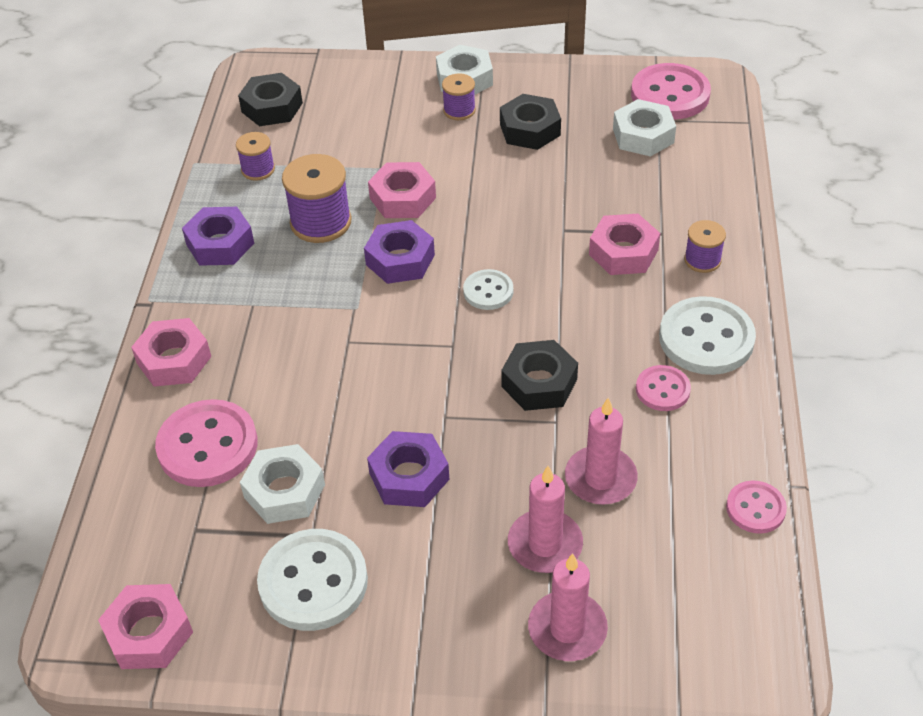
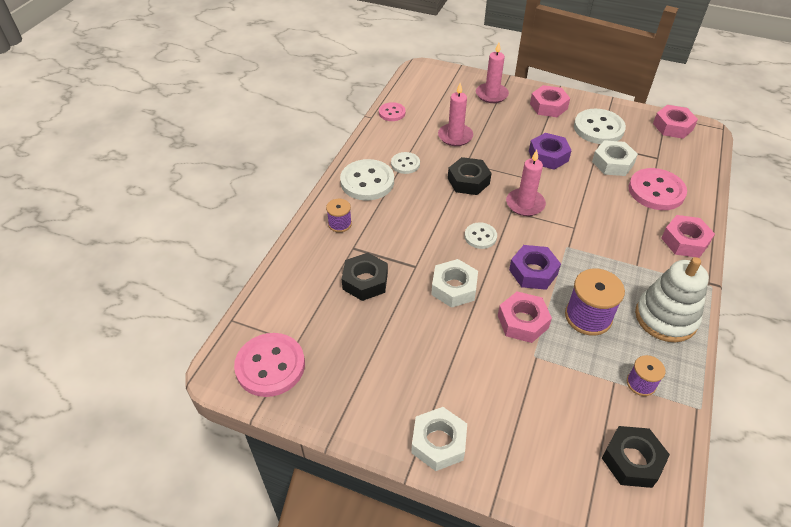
camera: 165 degrees left, 0 degrees up
purple nut [182,207,254,266] -> white stacking toy [635,257,709,342]
purple spool [442,73,476,120] -> none
black nut [500,94,561,150] -> black nut moved to [342,253,388,301]
pink candle [508,466,583,573] -> pink candle moved to [506,150,546,216]
pink nut [589,214,660,275] -> pink nut moved to [530,85,570,117]
white nut [613,99,676,157] -> white nut moved to [431,259,478,308]
pink button [636,365,691,411] -> white button [391,152,420,174]

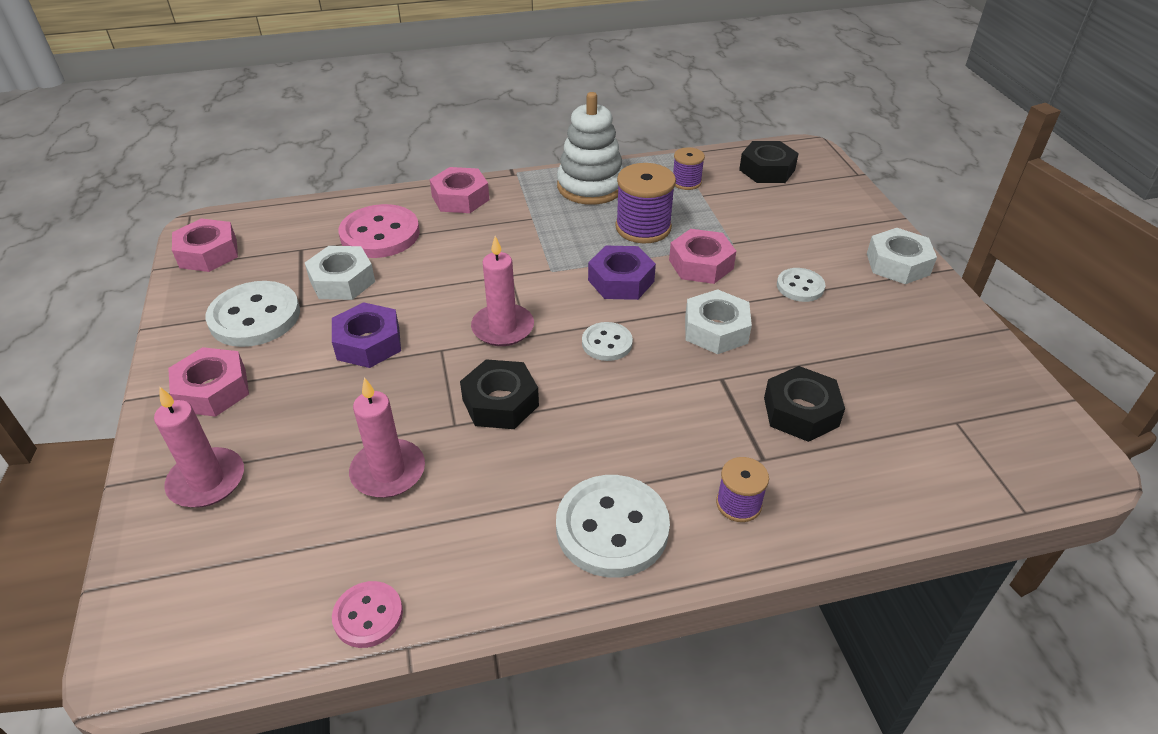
camera: 125 degrees left, 5 degrees down
pink button [234,333,305,397] -> none
white button [391,152,420,174] -> white button moved to [777,268,825,302]

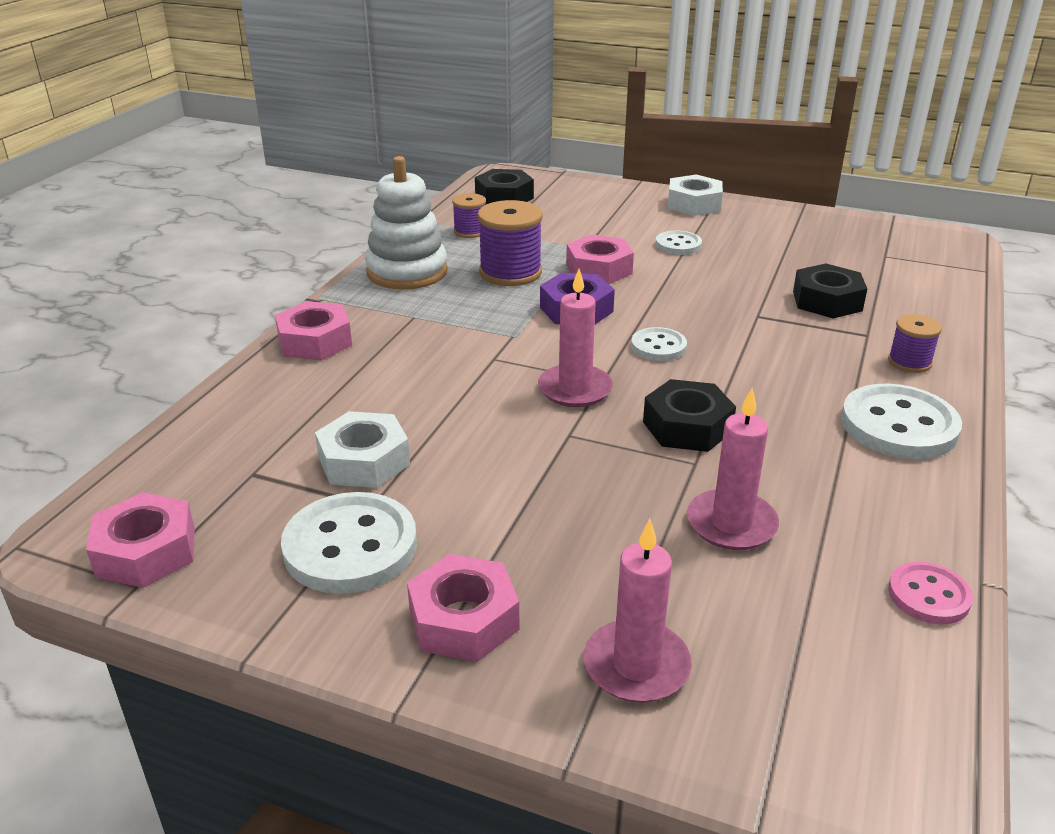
camera: 55 degrees left, 10 degrees down
purple nut [332,302,401,368] -> none
pink button [339,204,420,258] -> none
white nut [685,289,752,354] -> none

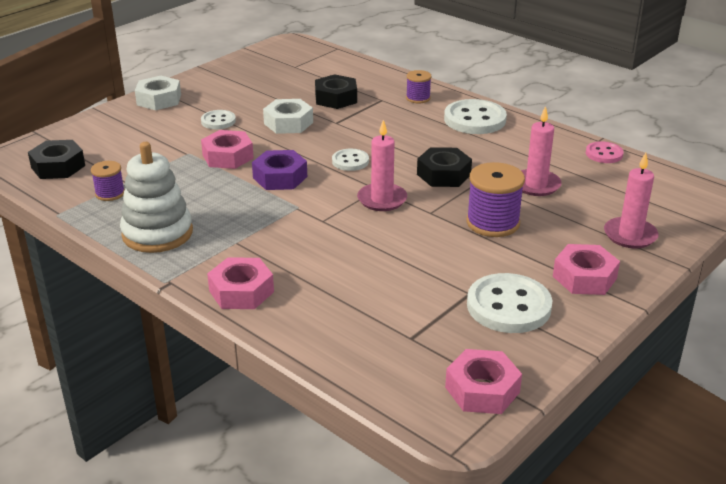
camera: 70 degrees left, 0 degrees up
white nut [315,411,410,488] -> white nut moved to [263,99,313,134]
purple spool [478,200,542,286] -> purple spool moved to [466,162,525,237]

